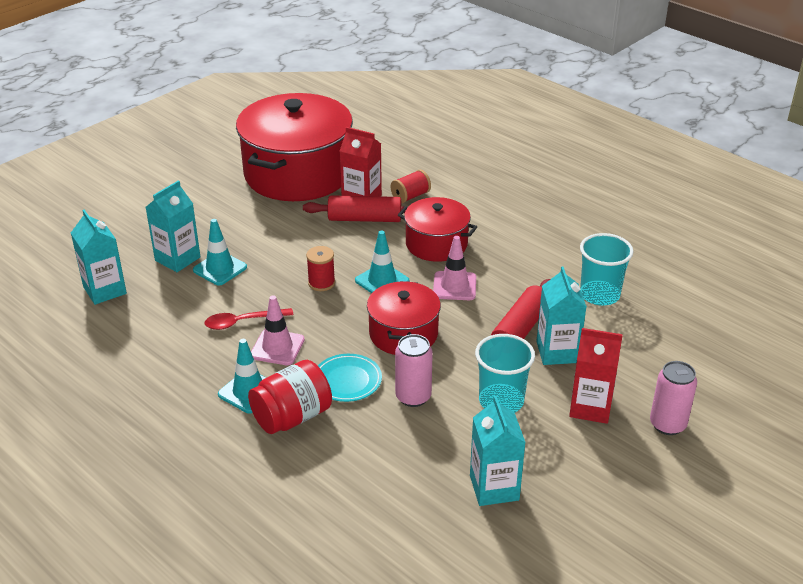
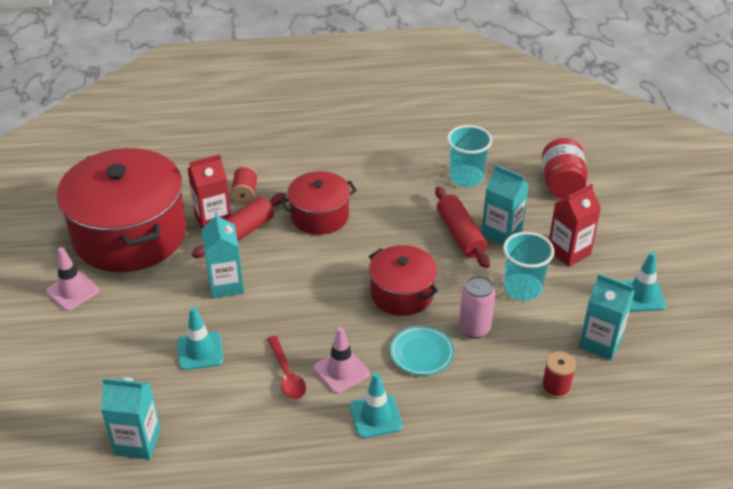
camera: 50 degrees left, 5 degrees up
turquoise carton [146,180,200,272] -> turquoise carton moved to [201,212,244,298]
red spoon [204,308,293,330] -> red spoon turned 45 degrees counterclockwise [267,336,306,399]
red jar [248,360,332,434] -> red jar moved to [542,138,588,199]
red spool [306,246,335,291] -> red spool moved to [542,351,576,399]
turquoise traffic cone [355,231,409,293] -> turquoise traffic cone moved to [620,252,666,312]
pink traffic cone [433,236,476,300] -> pink traffic cone moved to [46,247,100,311]
pink can [650,361,697,435] -> none

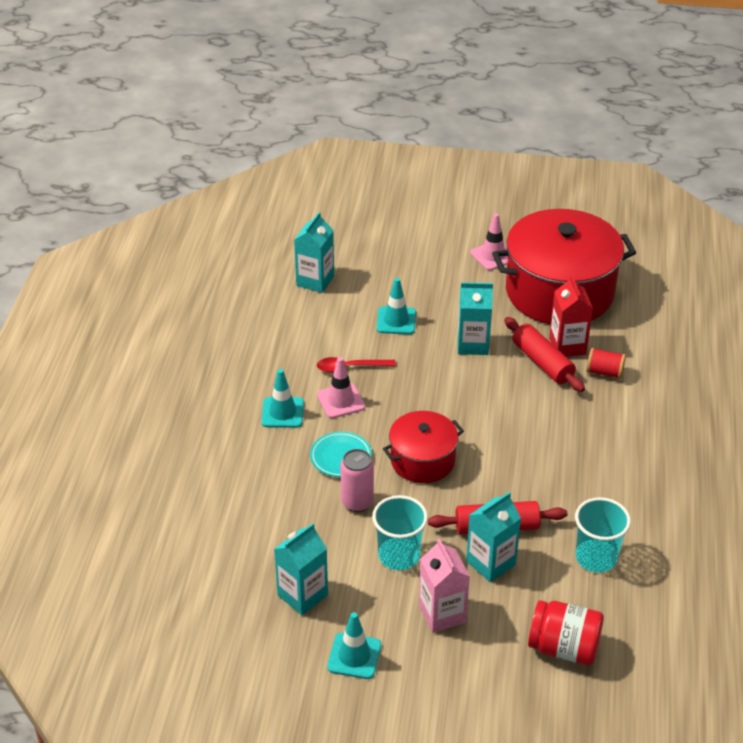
camera: 105 degrees right, 0 degrees up
red pot [281,171,357,235] -> none
red spool [542,351,576,399] -> none
red carton [549,184,601,267] -> pink carton [419,539,470,633]

